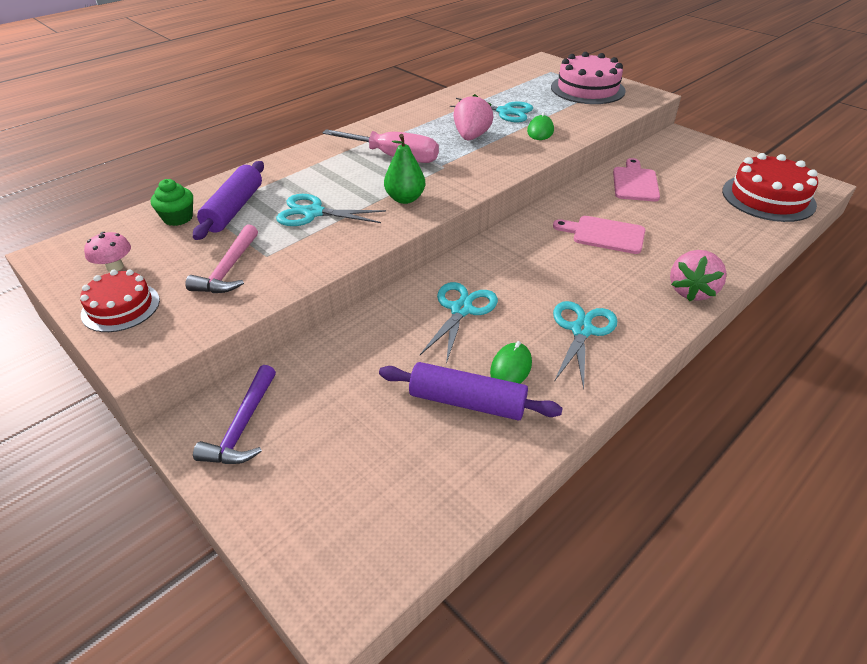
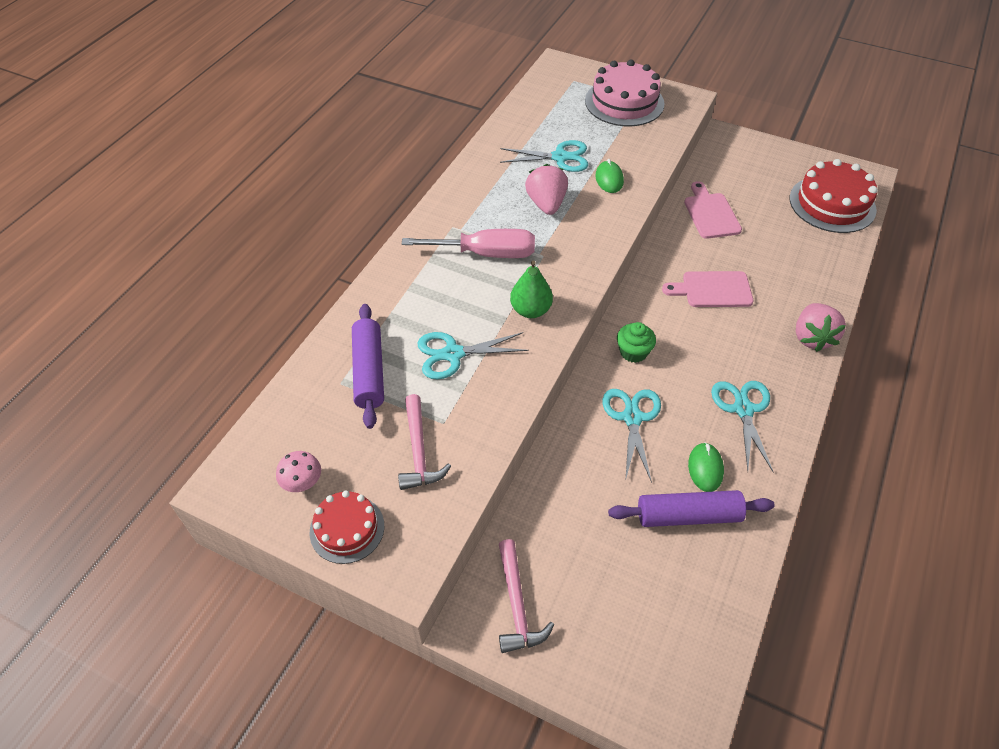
camera: 20 degrees left, 10 degrees up
green cupcake [151,179,193,226] -> green cupcake moved to [617,322,656,363]
purple hammer [193,365,276,464] -> pink hammer [499,539,554,653]

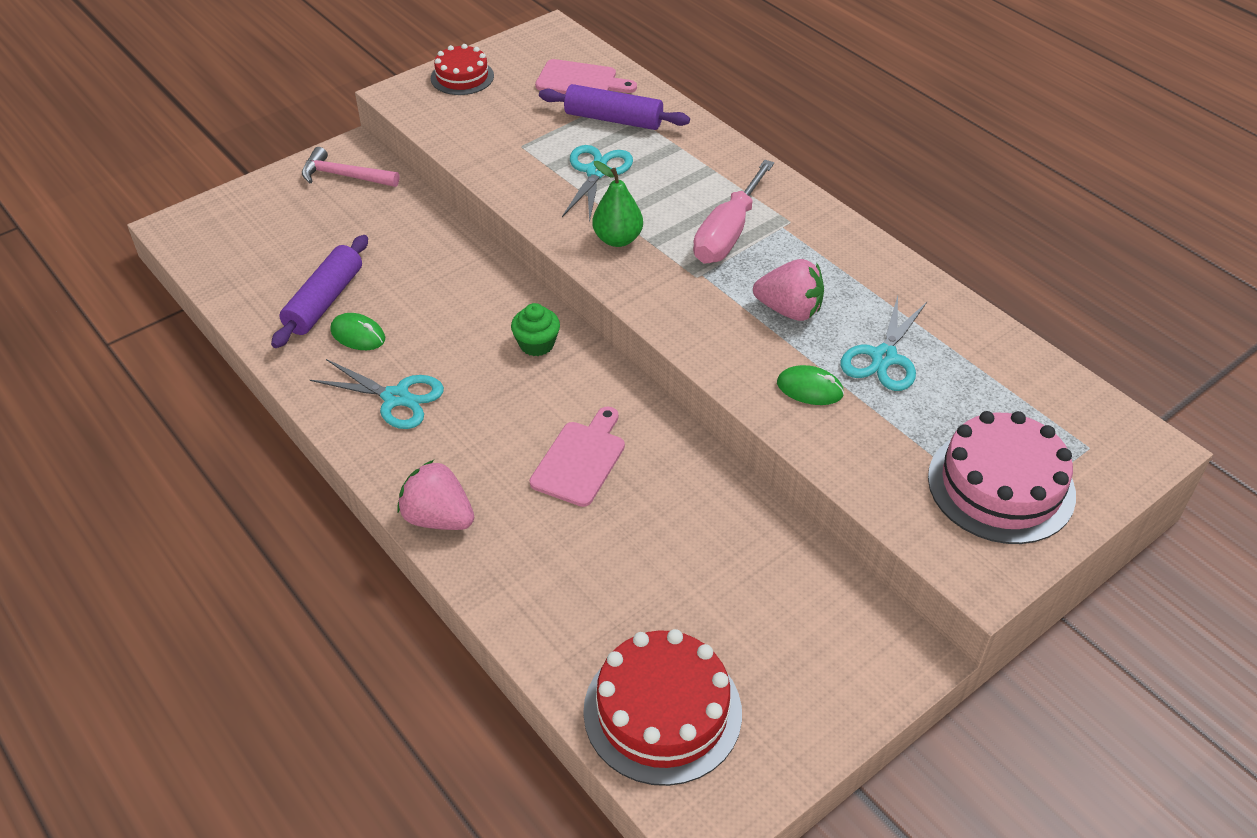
camera: 115 degrees right, 5 degrees down
pink mushroom [276,451,321,492] -> none
pink hammer [398,394,451,490] -> none
turquoise scissors [602,389,661,483] -> none
pink cutting board [684,181,742,239] -> pink cutting board moved to [535,59,637,94]

